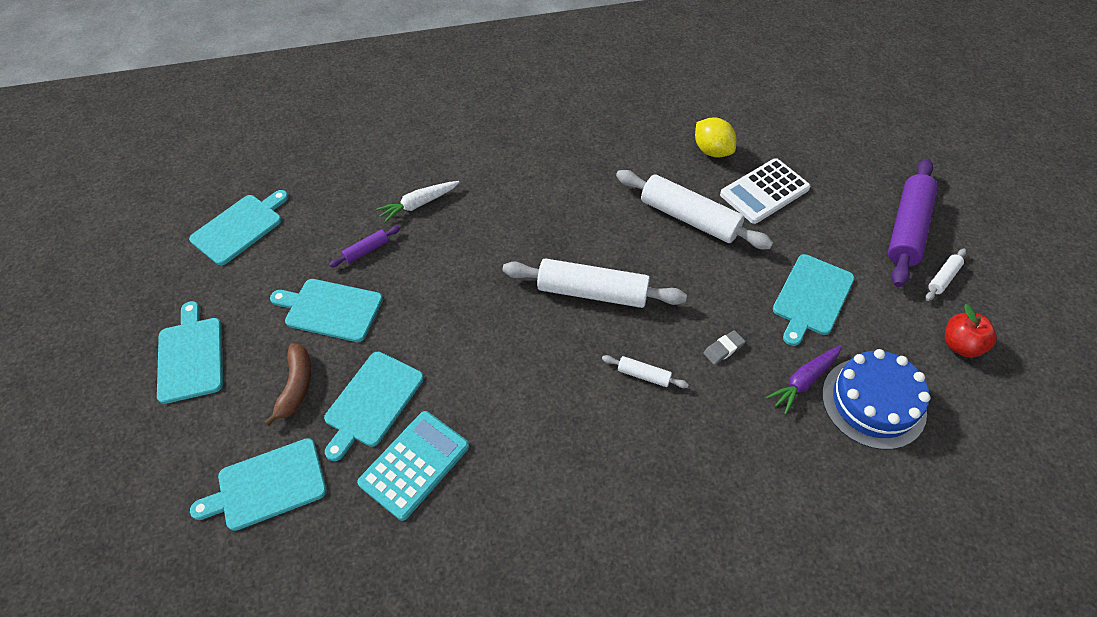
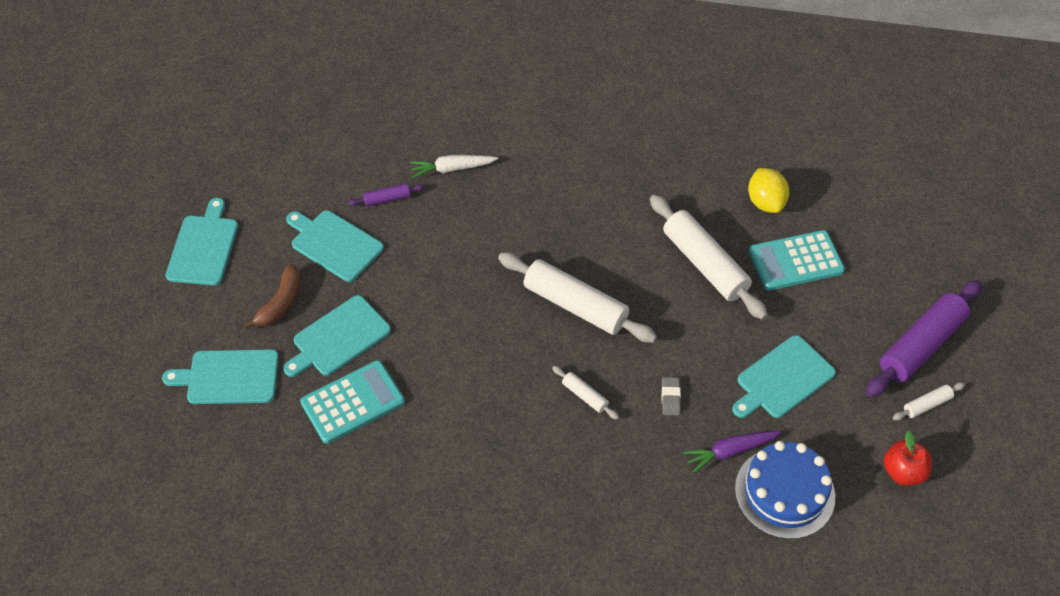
camera: 20 degrees right, 0 degrees up
turquoise cutting board [189,190,288,265] -> none
grey eraser [704,330,745,365] -> grey eraser turned 75 degrees counterclockwise [661,377,681,416]
white calculator [720,158,810,224] -> turquoise calculator [748,230,845,291]

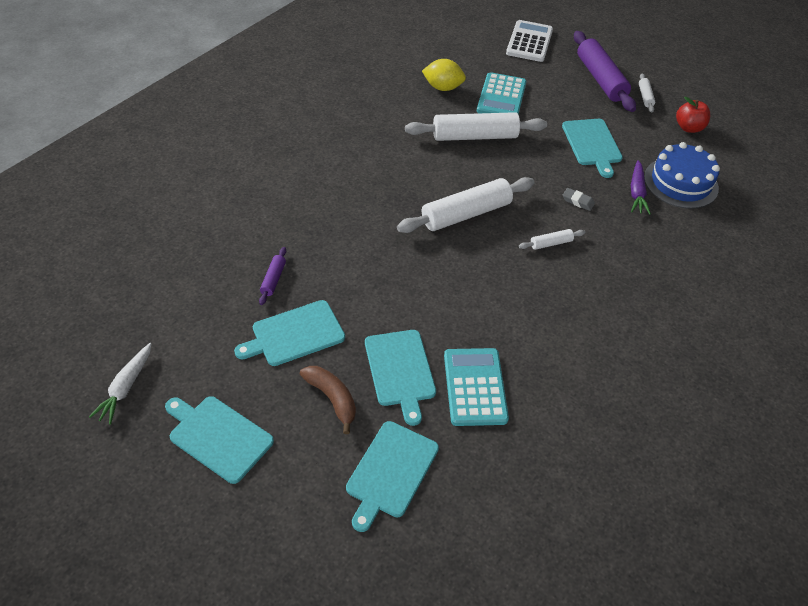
camera: 65 degrees left, 5 degrees down
white carrot [410,155,498,178] -> white carrot moved to [89,343,152,424]
none -> white calculator [506,20,553,62]

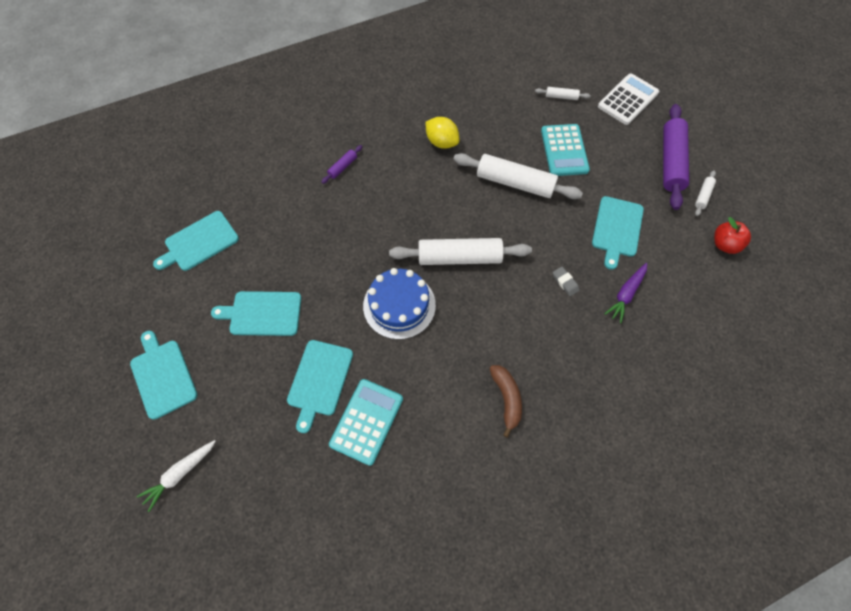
camera: 30 degrees right, 15 degrees up
white carrot [89,343,152,424] -> white carrot moved to [137,440,216,512]
purple rolling pin [259,247,286,305] -> purple rolling pin moved to [321,145,363,184]
brown banana [300,366,356,434] -> brown banana moved to [490,365,522,438]
turquoise cutting board [346,421,439,532] -> turquoise cutting board moved to [153,211,239,271]
yellow lemon [422,59,466,91] -> yellow lemon moved to [425,117,460,149]
turquoise calculator [477,72,527,114] -> turquoise calculator turned 45 degrees counterclockwise [541,124,590,176]
white rolling pin [519,229,585,250] -> white rolling pin moved to [535,87,591,100]
blue cake [644,142,720,209] -> blue cake moved to [363,268,436,340]

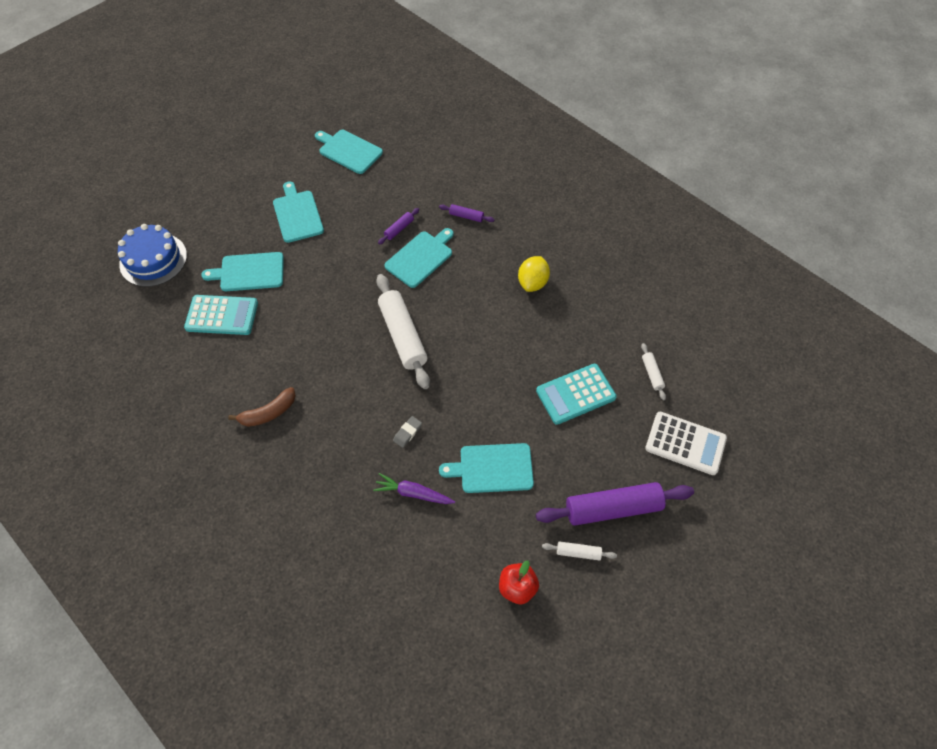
camera: 70 degrees right, 5 degrees down
turquoise cutting board [130,331,197,420] -> turquoise cutting board moved to [384,228,454,288]
white carrot [137,440,216,512] -> none
blue cake [363,268,436,340] -> blue cake moved to [118,224,187,287]
white rolling pin [453,153,583,199] -> none
none -> purple rolling pin [378,208,419,245]

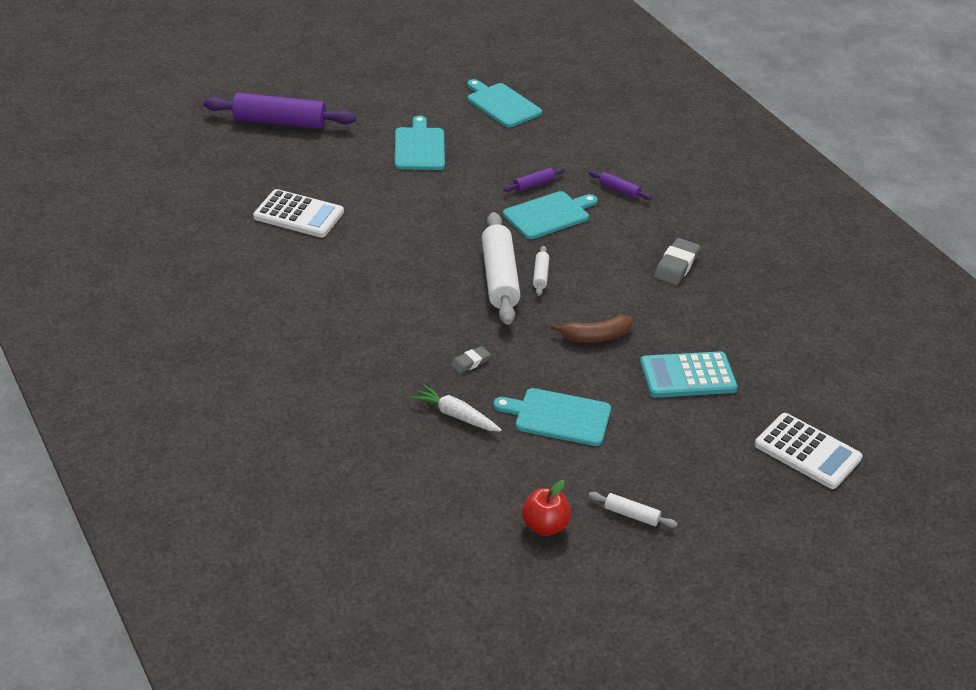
camera: 15 degrees right, 20 degrees down
blue cake [118,224,187,287] -> none
turquoise calculator [184,295,258,335] -> white calculator [253,189,344,238]
turquoise cutting board [201,252,284,291] -> none
brown banana [228,387,295,427] -> brown banana moved to [551,315,633,342]
purple carrot [373,473,455,504] -> white carrot [410,384,502,432]
yellow lemon [518,256,550,292] -> grey eraser [654,238,700,285]
purple rolling pin [536,482,694,526] -> purple rolling pin moved to [203,93,356,129]
white rolling pin [641,343,666,401] -> white rolling pin moved to [533,246,549,296]

